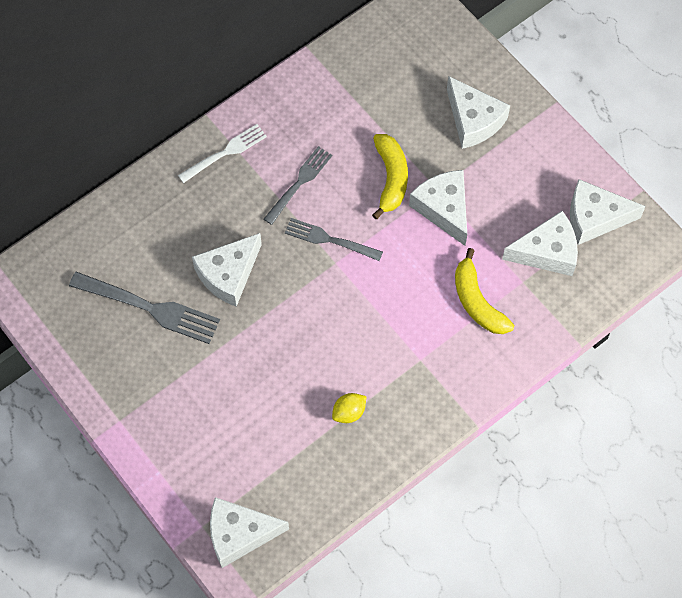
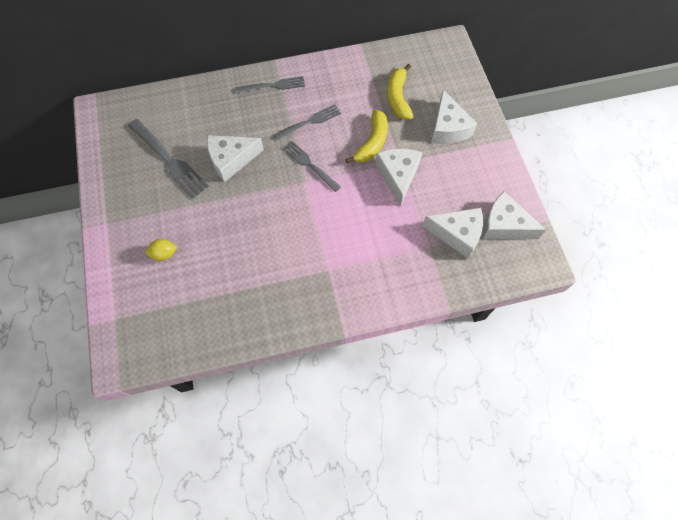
camera: 25 degrees right, 0 degrees up
white fork [178,124,267,183] -> grey fork [235,76,305,93]
white cheese [210,497,289,568] -> none
yellow lemon [332,393,367,423] -> yellow lemon moved to [146,239,177,261]
yellow banana [455,248,514,334] -> yellow banana moved to [387,64,414,120]

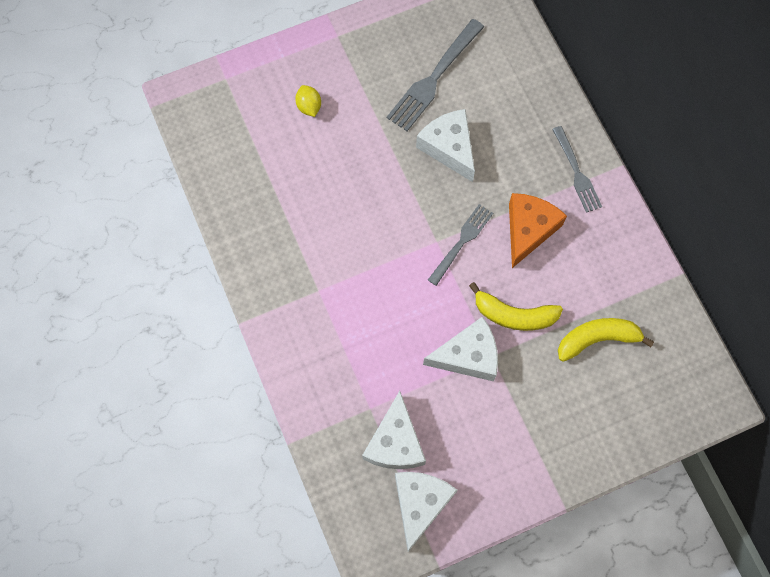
camera: 80 degrees right, 5 degrees up
grey fork [274,104,341,140] -> orange cheese [509,193,567,268]
white cheese [431,89,478,144] -> none

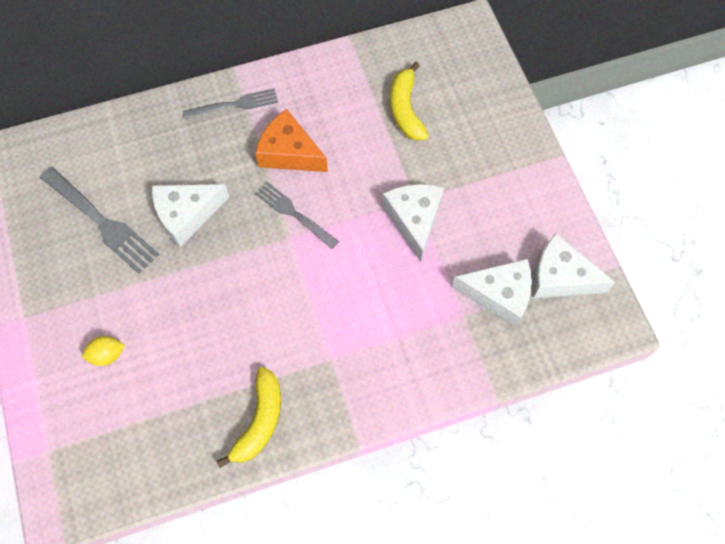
camera: 85 degrees left, 5 degrees down
yellow banana [469,282,563,331] -> yellow banana moved to [216,367,281,468]

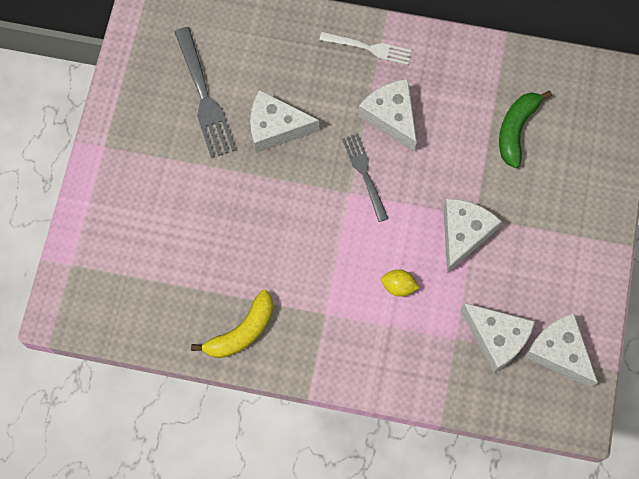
camera: 30 degrees right, 5 degrees up
yellow lemon [82,336,125,366] -> yellow lemon moved to [381,269,419,297]
grey fork [183,88,278,119] -> white fork [319,32,412,65]
orange cheese [255,109,328,172] -> white cheese [358,79,417,152]
yellow banana [390,62,429,141] -> green banana [499,91,552,168]

